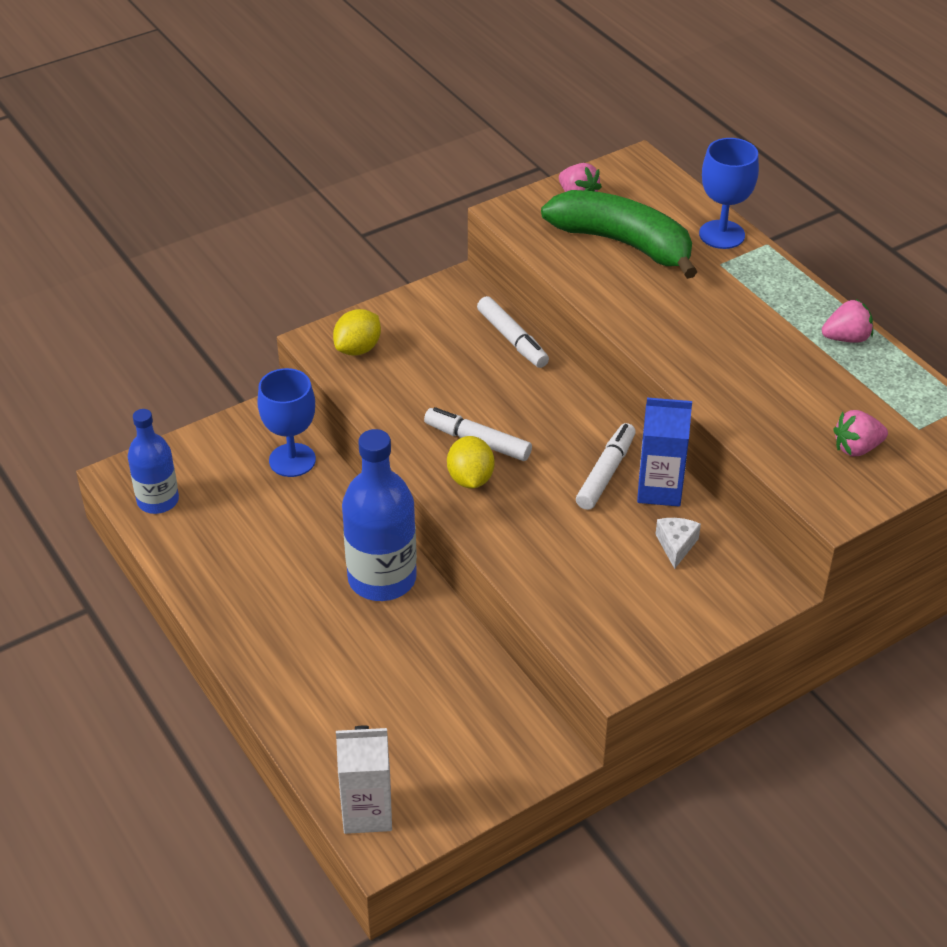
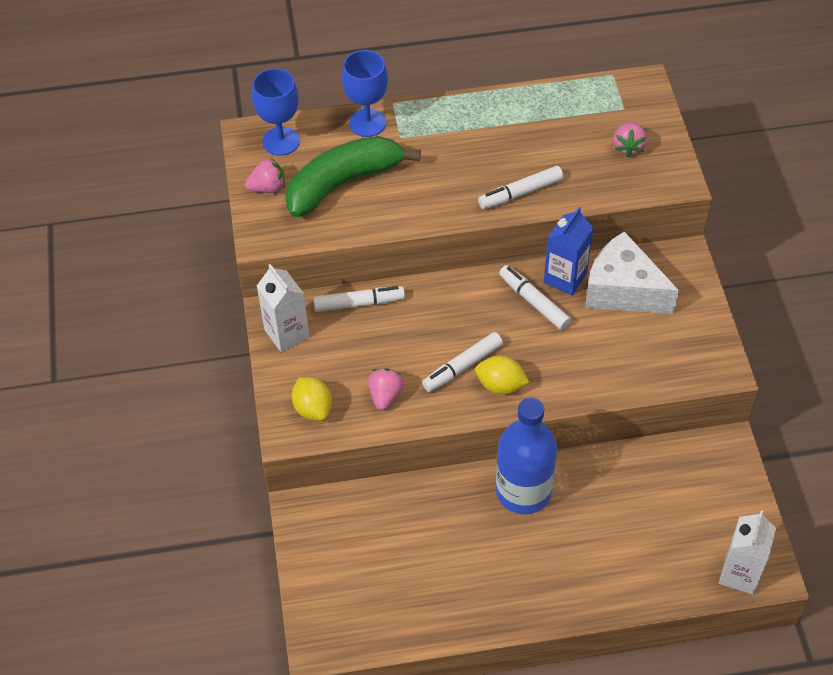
camera: 65 degrees left, 10 degrees up
blue bottle [128,409,179,514] -> none
blue goblet [257,368,316,477] -> blue goblet moved to [252,68,300,156]
white cheese [655,518,701,569] -> white cheese [585,231,679,314], size x2.38
pink strawberry [822,299,873,343] -> pink strawberry moved to [368,368,404,410]
none -> white carton [257,264,309,352]
none -> white marker [478,166,563,209]

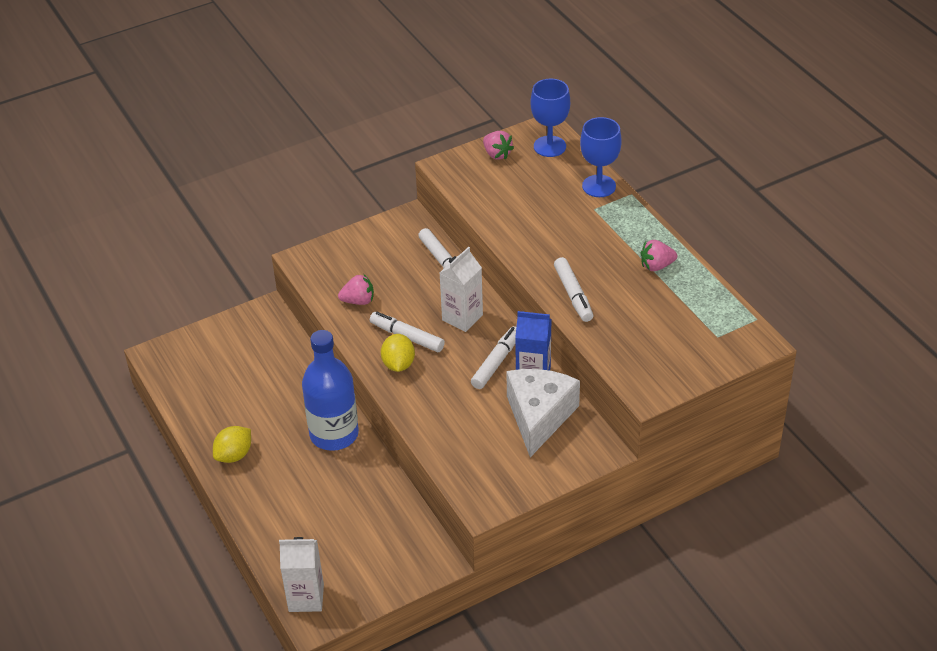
camera: 70 degrees right, 10 degrees down
white carton [257,264,309,352] -> white carton moved to [440,247,483,332]
green banana [285,136,421,217] -> none
yellow lemon [292,377,332,421] -> yellow lemon moved to [213,426,251,463]
white marker [478,166,563,209] -> white marker turned 150 degrees counterclockwise [554,257,593,322]
pink strawberry [613,122,647,157] -> pink strawberry moved to [641,240,677,271]

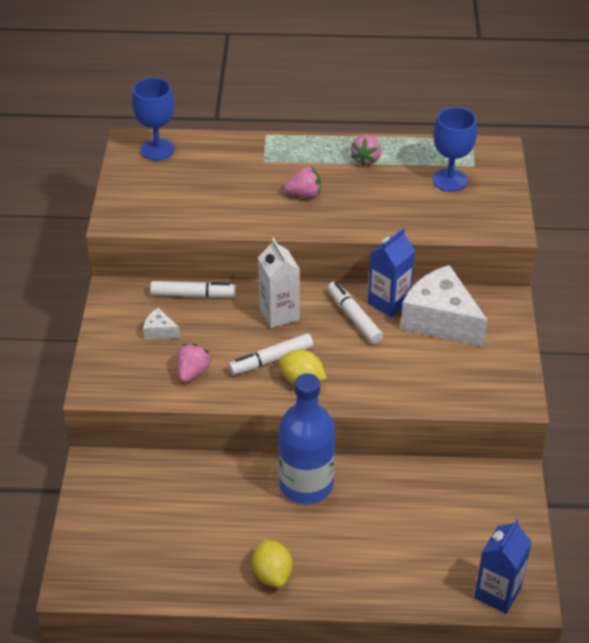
camera: 60 degrees left, 0 degrees up
white carton [279,537,324,612] -> blue carton [474,519,532,614]
pink strawberry [483,131,514,160] -> pink strawberry moved to [284,167,321,198]
white marker [554,257,593,322] -> none
blue goblet [580,117,622,197] -> blue goblet moved to [432,107,477,192]
none -> white cheese [143,308,180,339]

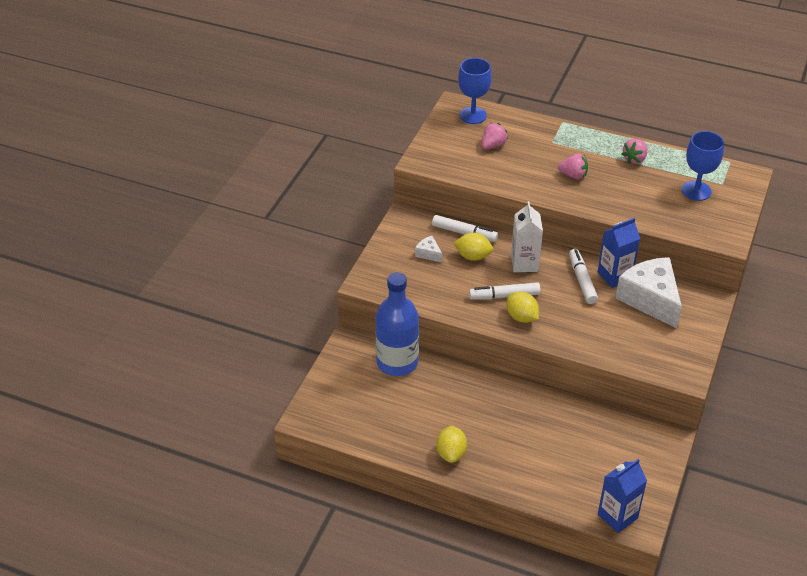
camera: 20 degrees right, 0 degrees up
pink strawberry [177,344,211,383] -> pink strawberry moved to [482,123,508,149]
blue bottle [278,373,335,504] -> blue bottle moved to [375,272,419,376]
none -> yellow lemon [453,233,493,261]

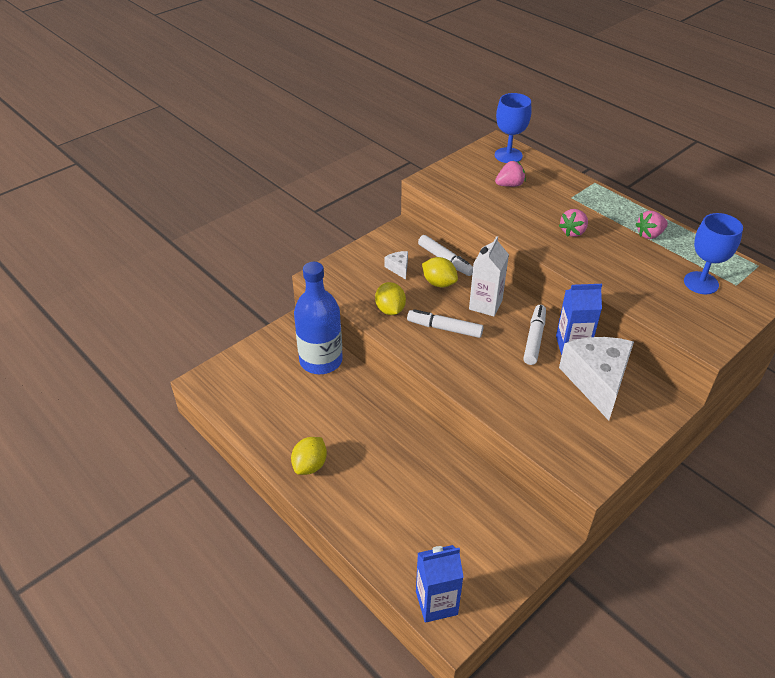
camera: 25 degrees right, 0 degrees up
yellow lemon [506,292,539,323] -> yellow lemon moved to [375,282,406,315]
pink strawberry [558,153,588,179] -> pink strawberry turned 90 degrees clockwise [559,209,588,237]

